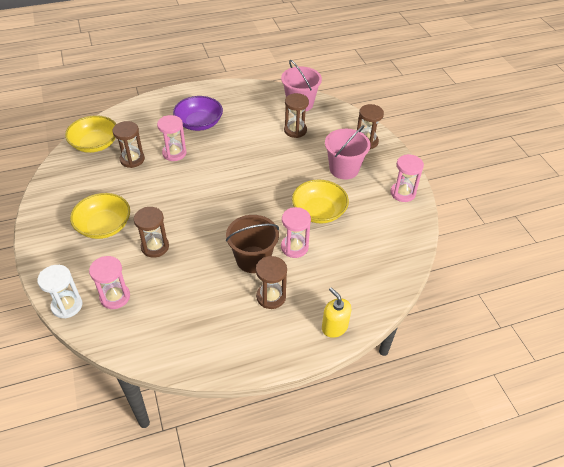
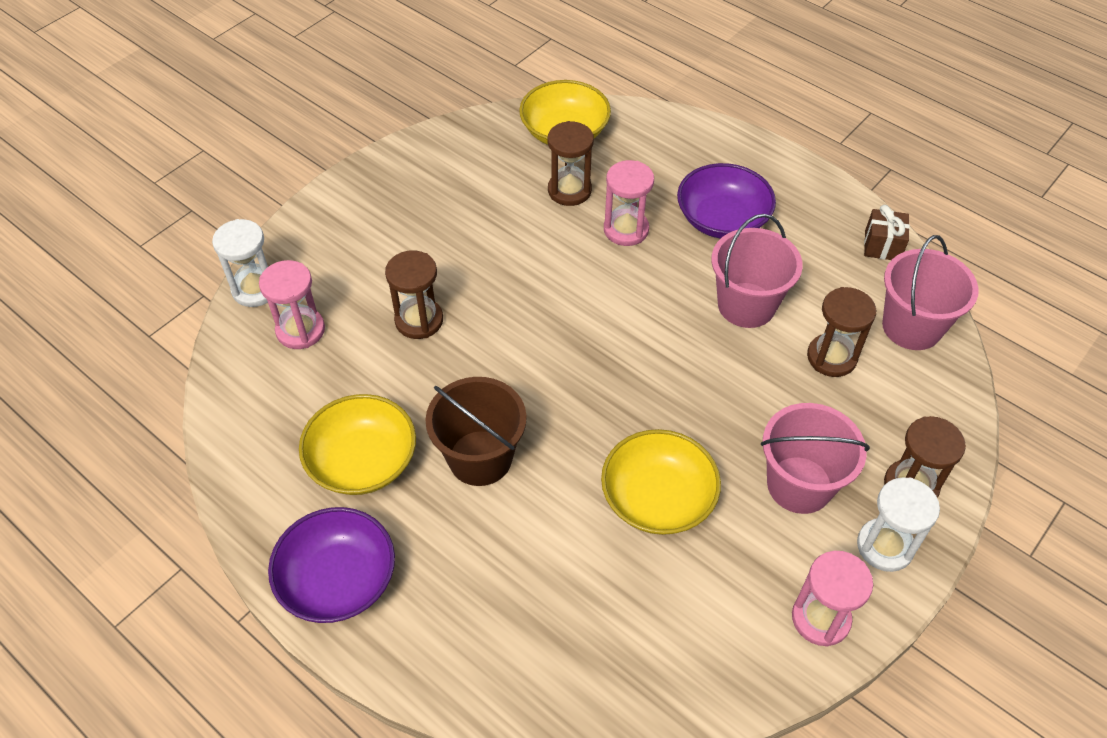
camera: 60 degrees right, 5 degrees up
yellow bowl [70,193,130,239] -> yellow bowl moved to [299,394,416,495]
brown hourglass [256,256,287,309] -> none
pink hourglass [281,207,311,258] -> none
yellow soap dispenser [322,287,351,338] -> none
none -> purple bowl [268,507,395,623]
none -> pink bucket [711,214,803,328]
none -> white hourglass [857,477,940,572]
none -> brown gift [864,205,910,260]

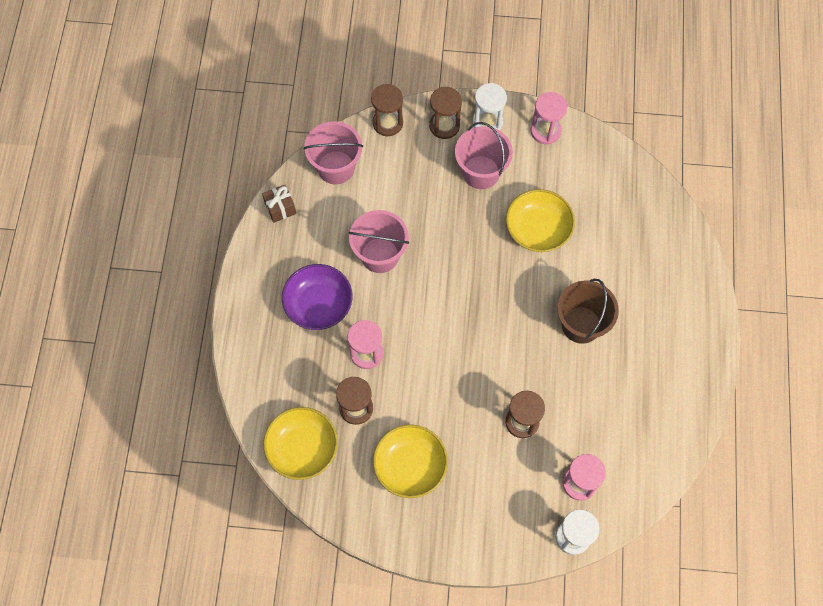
camera: 125 degrees left, 15 degrees up
purple bowl [268,507,395,623] -> none
yellow bowl [299,394,416,495] -> yellow bowl moved to [373,424,448,498]
brown hourglass [807,287,876,377] -> brown hourglass moved to [371,84,403,136]

